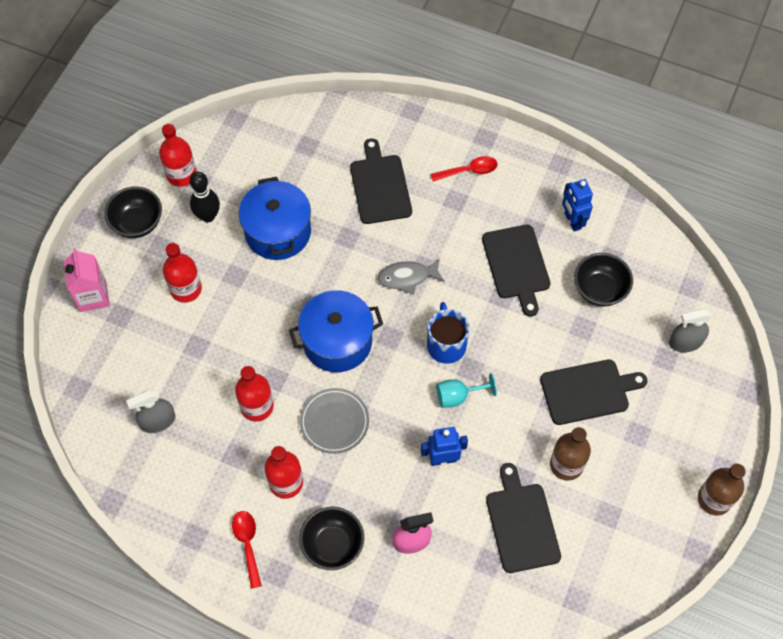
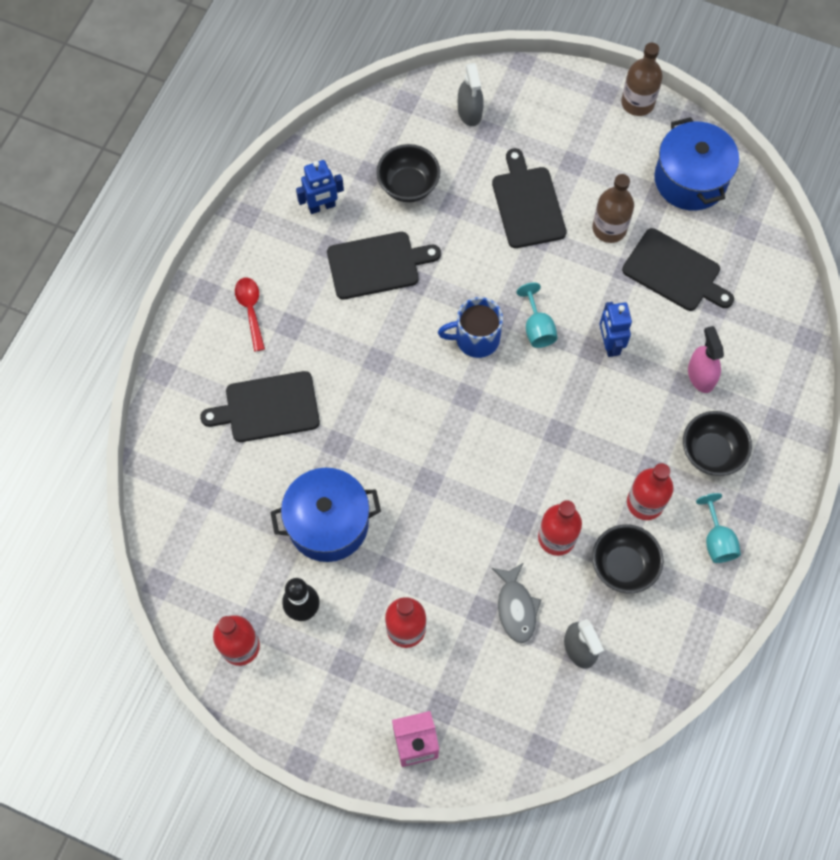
camera: 90 degrees left, 5 degrees up
black bowl [104,186,162,238] -> black bowl moved to [592,524,664,593]
red spoon [232,511,262,589] -> turquoise goblet [696,493,741,563]
blue pot [289,290,383,372] -> blue pot moved to [654,117,739,211]
grey plate [300,388,369,454] -> none
grey fish [378,258,445,294] -> grey fish moved to [492,563,542,643]
black cutting board [486,463,561,573] -> black cutting board turned 135 degrees counterclockwise [622,228,734,311]

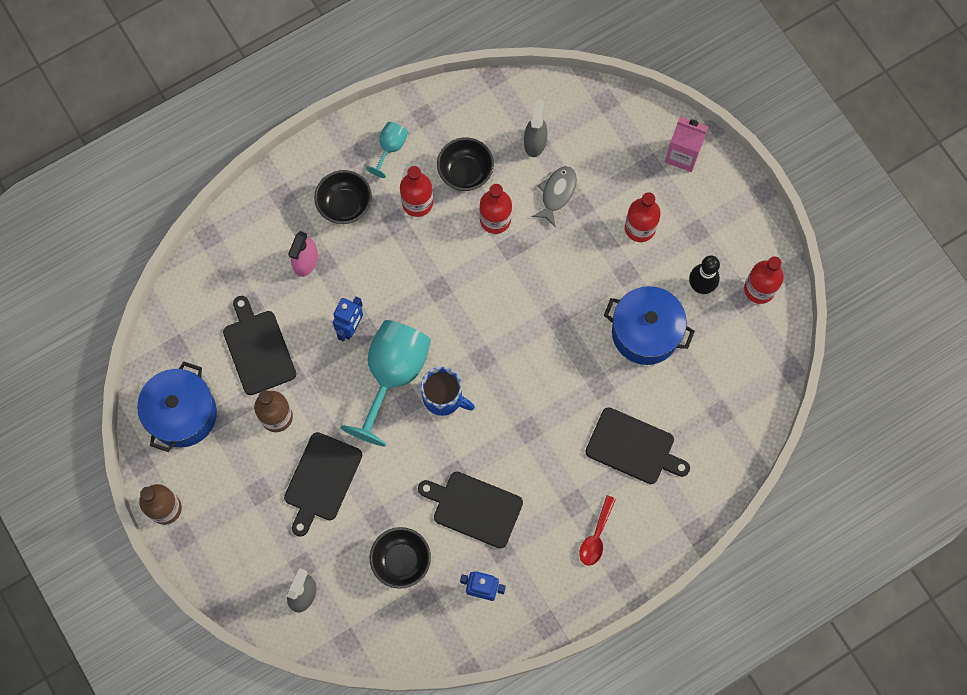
camera: 145 degrees left, 5 degrees up
turquoise goblet [516,283,557,348] -> turquoise goblet [341,320,431,447], size x2.13

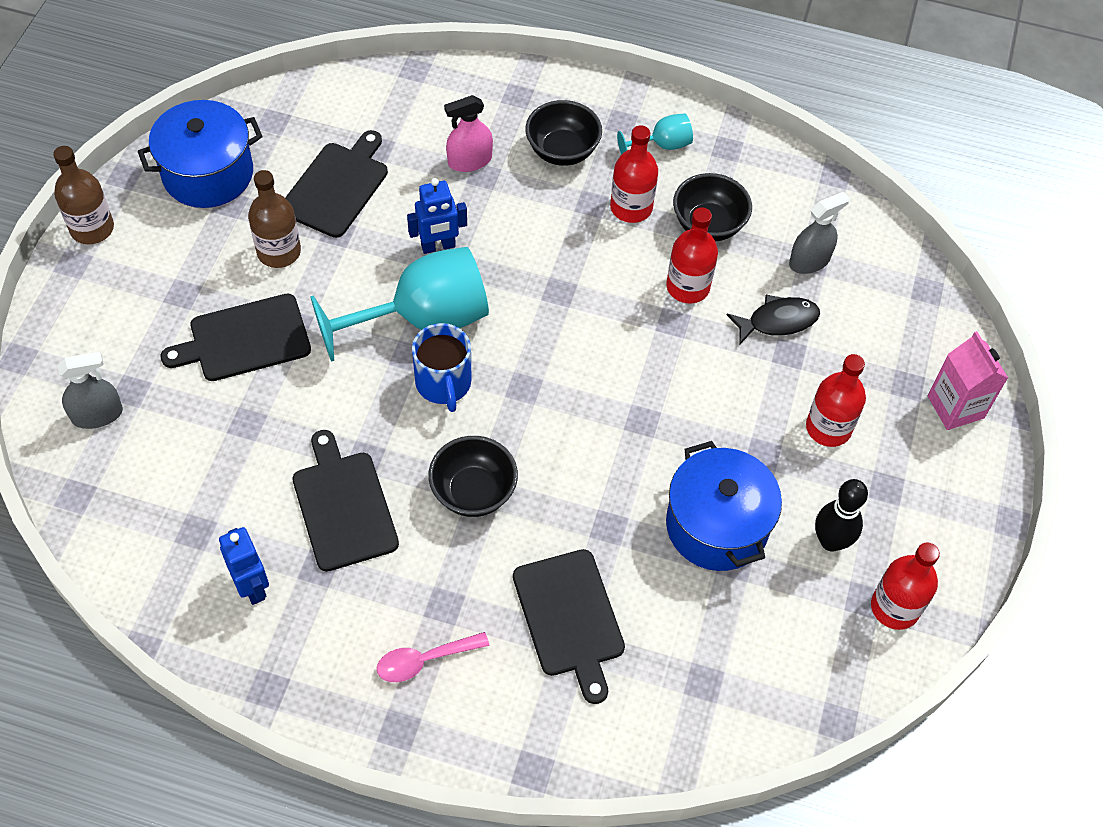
camera: 45 degrees right, 15 degrees down
black bowl [370,527,431,589] -> black bowl moved to [428,436,518,517]
grey fish [532,166,577,227] -> black fish [727,295,820,345]
red spoon [580,495,616,566] -> pink spoon [377,632,489,682]

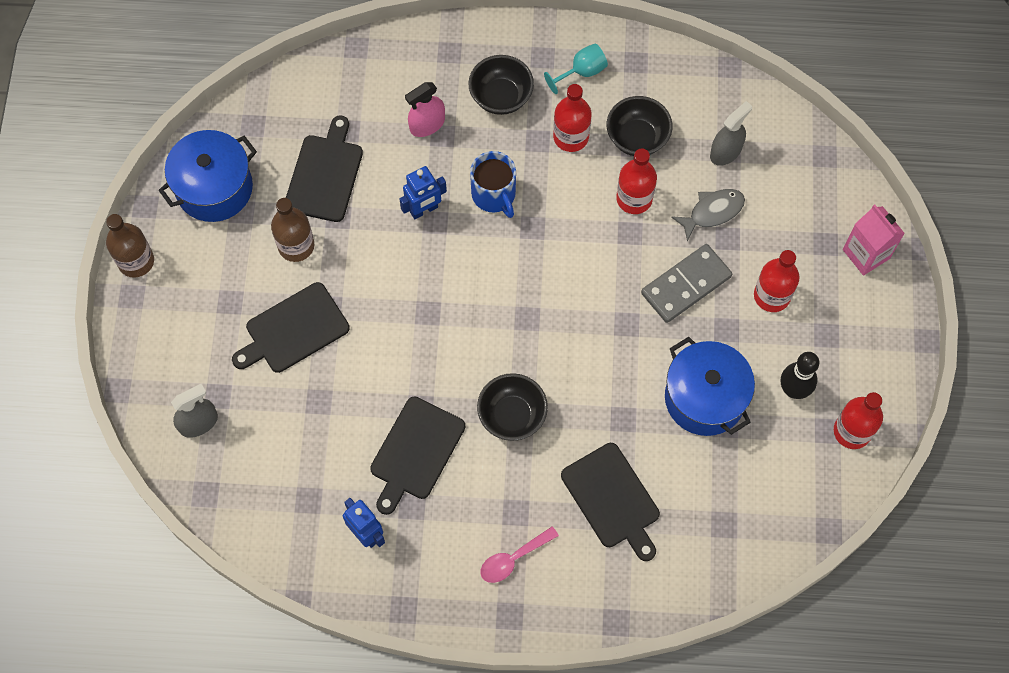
camera: 10 degrees left, 10 degrees up
black cutting board [292,430,399,572] -> black cutting board turned 120 degrees counterclockwise [370,396,465,515]
turquoise goblet [310,247,489,362] -> none
blue mug [412,323,471,412] -> blue mug moved to [470,151,516,218]
black fish [727,295,820,345] -> grey fish [671,189,745,242]
none -> grey domino [641,244,732,323]

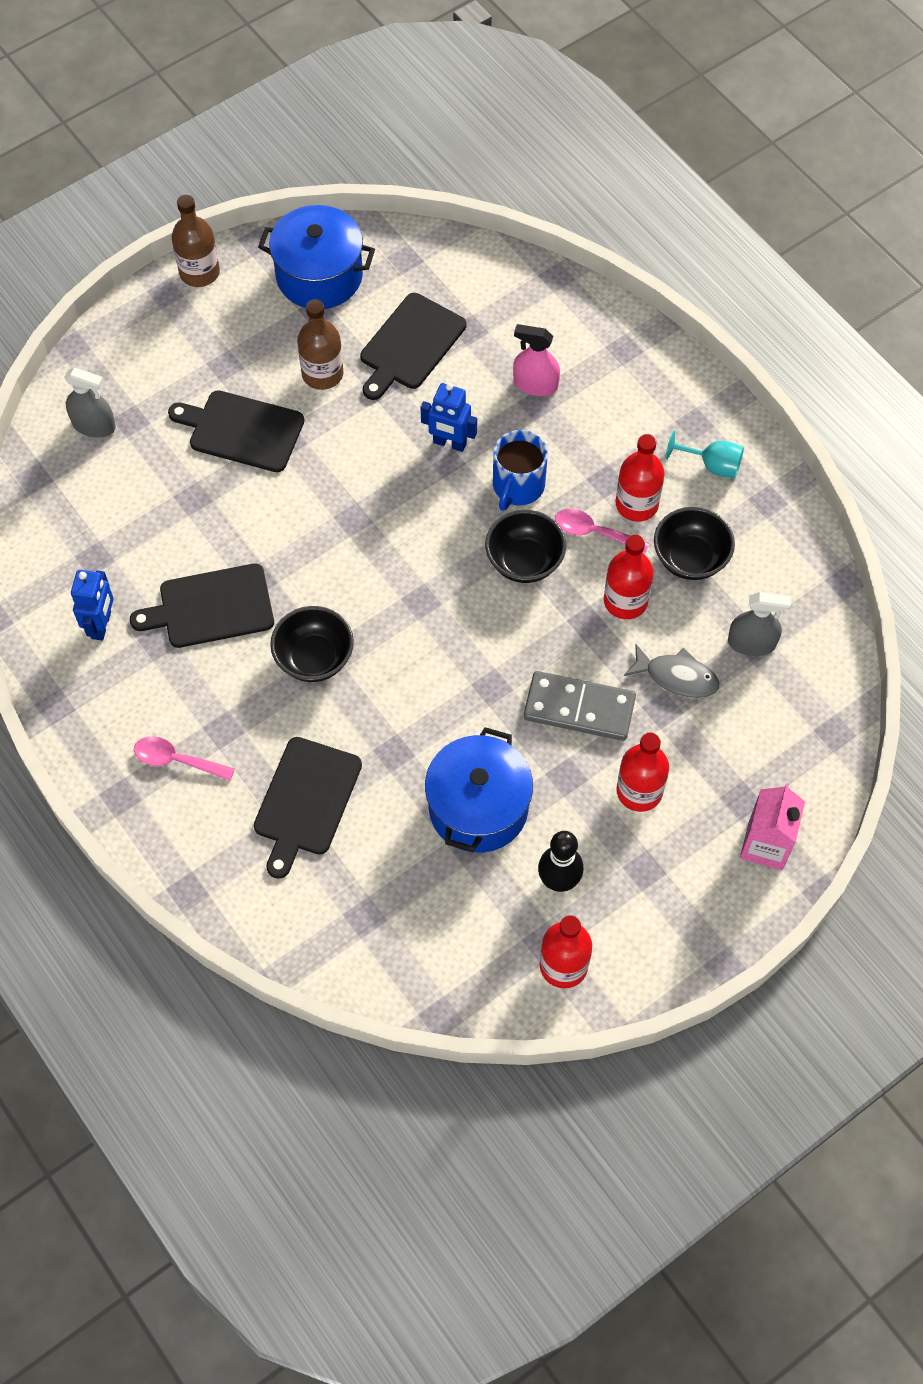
camera: 50 degrees right, 5 degrees down
black cutting board [286,116,363,222] -> black cutting board turned 150 degrees clockwise [360,293,466,400]
black bowl [468,55,534,115] -> black bowl moved to [485,510,566,583]
none -> pink spoon [555,509,649,553]

